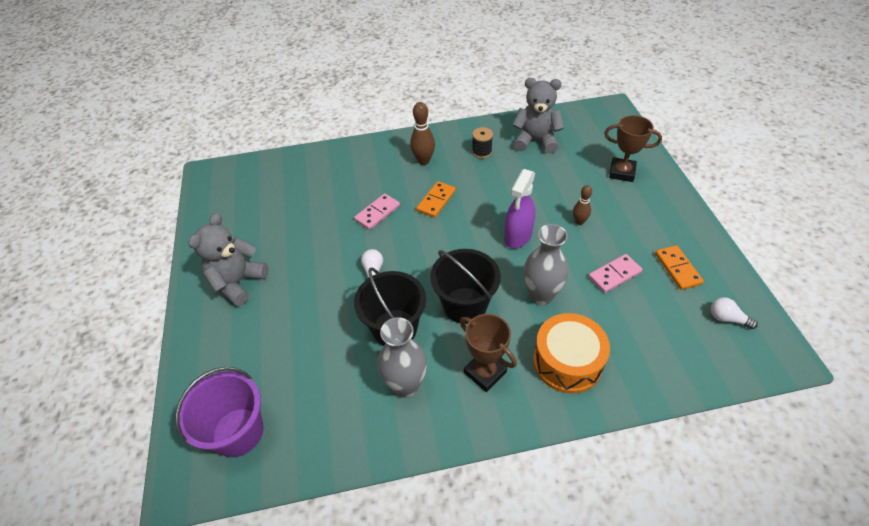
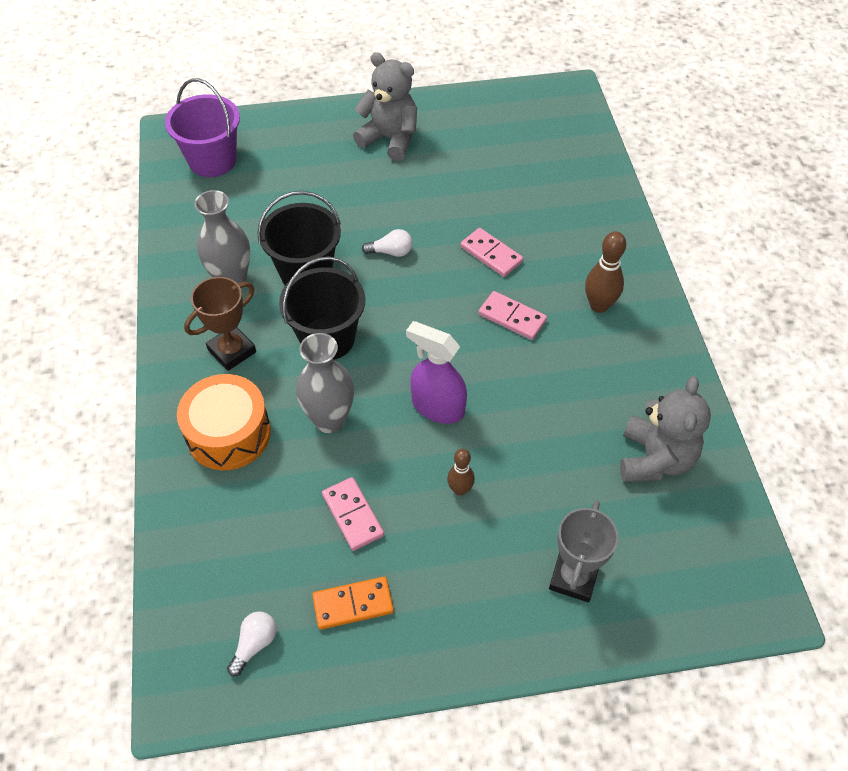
camera: 90 degrees right, 5 degrees up
orange domino [416,181,456,218] -> pink domino [479,291,547,340]
black spool [472,127,493,159] -> none
brown trophy [604,115,662,182] -> grey trophy [549,501,619,602]

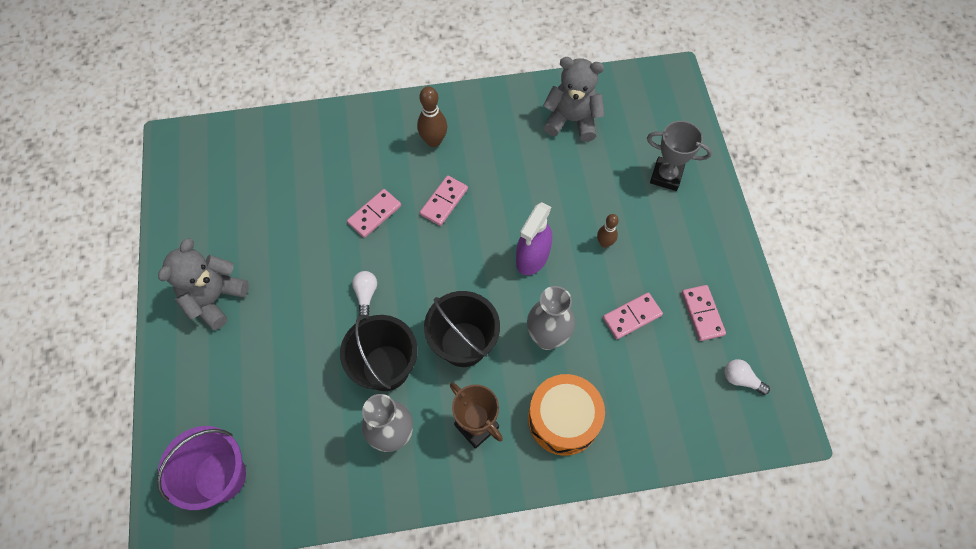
camera: 90 degrees left, 10 degrees up
orange domino [312,577,394,630] -> pink domino [682,285,726,341]

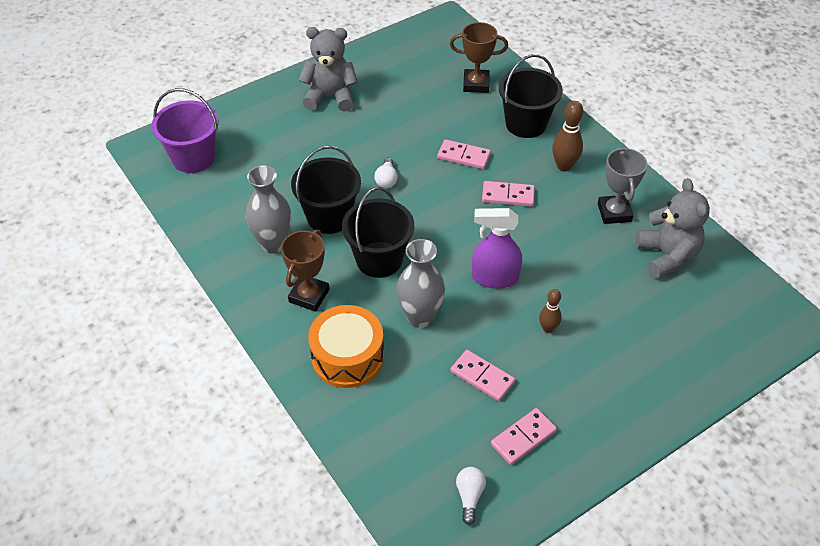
camera: 65 degrees right, 15 degrees down
white light bulb [352,271,377,316] -> white light bulb turned 120 degrees clockwise [374,157,398,188]
grey trophy [647,121,712,191] -> grey trophy moved to [598,146,647,224]
none -> brown trophy [450,22,508,93]
none -> black bucket [499,54,563,138]

